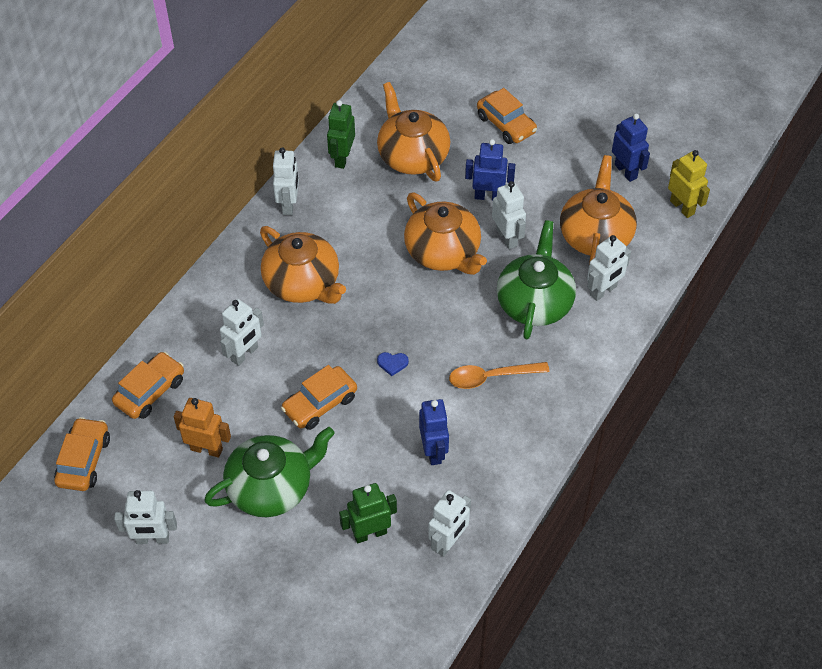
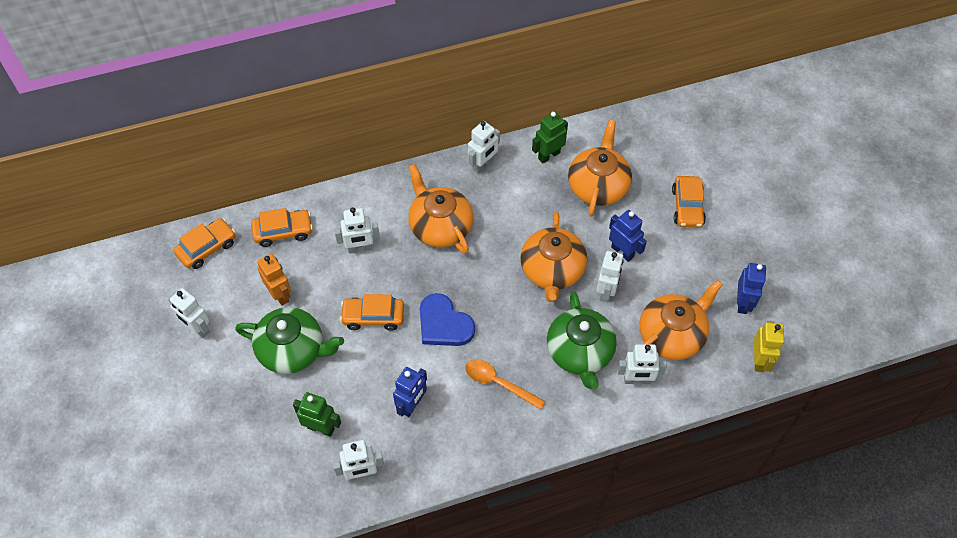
camera: 40 degrees right, 5 degrees up
orange teapot [260,226,346,304] -> orange teapot turned 150 degrees clockwise [408,164,473,254]
blue heart [377,352,409,376] -> blue heart [420,293,475,346], size x2.42
green teapot [497,220,576,339] -> green teapot turned 120 degrees clockwise [547,291,617,389]

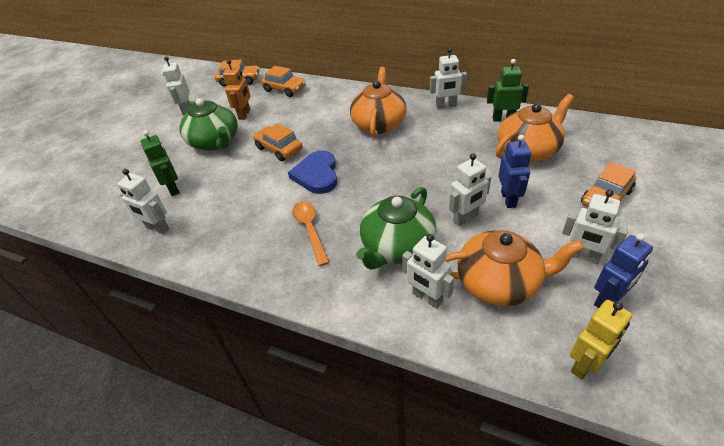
camera: 45 degrees right, 15 degrees down
white robot [334,207,380,254] -> white robot moved to [562,190,628,264]
blue robot [393,367,427,417] -> none
orange teapot [520,212,587,302] -> none

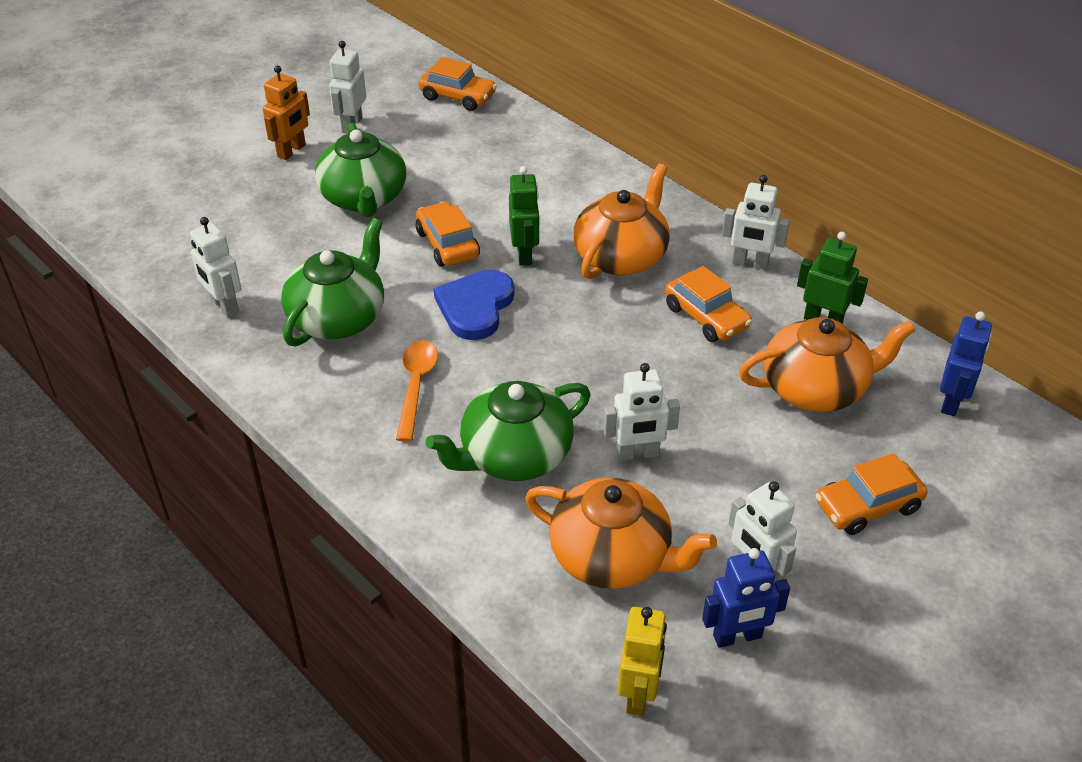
camera: 20 degrees right, 0 degrees up
green robot [141,130,180,196] -> green robot moved to [509,166,539,266]
orange robot [223,60,250,120] -> orange robot moved to [263,66,310,160]
orange car [261,66,306,97] -> orange car moved to [665,266,752,342]
white robot [402,234,454,309] -> none
blue robot [498,135,531,208] -> blue robot moved to [940,312,992,416]
yellow robot [570,300,632,380] -> yellow robot turned 60 degrees counterclockwise [618,607,667,716]
none -> green teapot [281,218,384,347]

